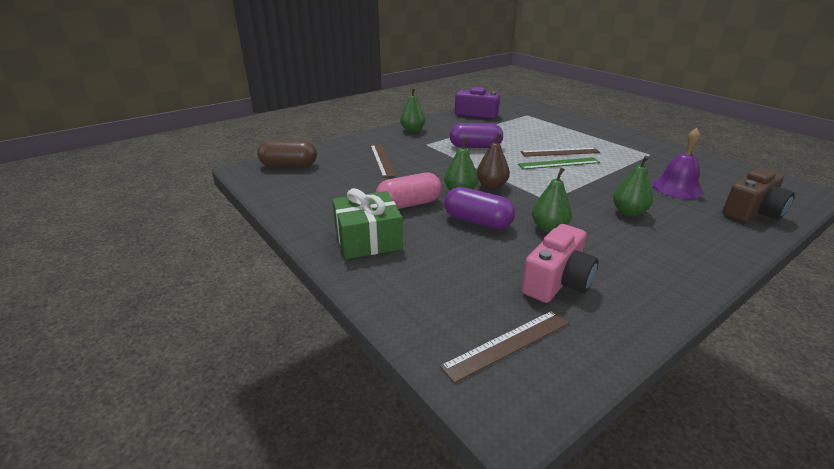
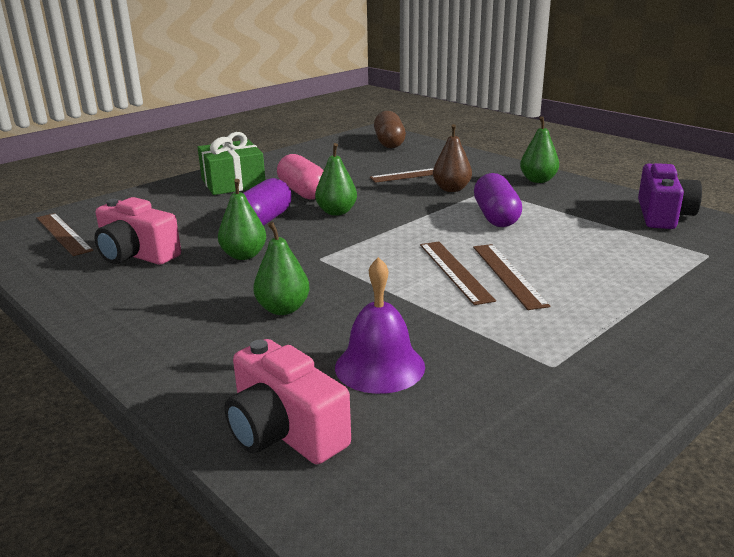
camera: 85 degrees right, 5 degrees down
brown pear [477,133,510,189] -> brown pear moved to [433,124,472,192]
green ruler [518,157,600,169] -> brown ruler [420,242,496,305]
brown camera [722,168,795,222] -> pink camera [225,339,351,464]

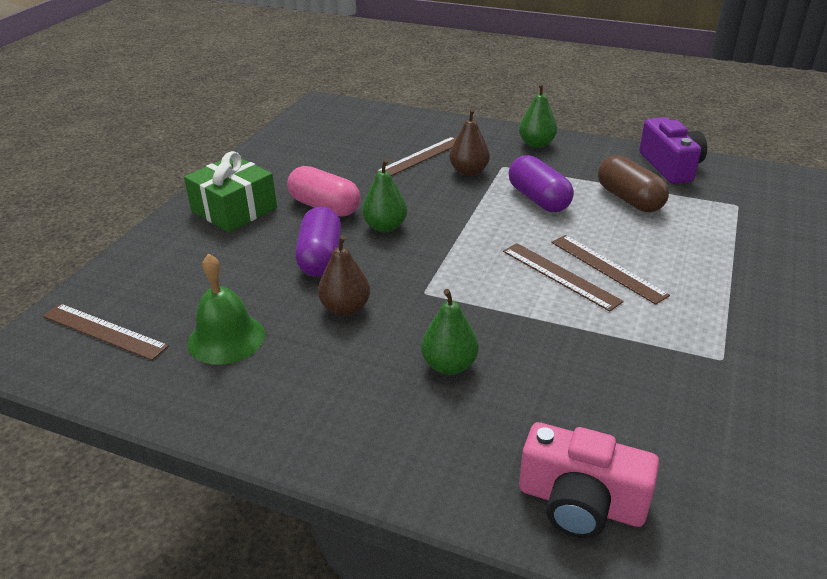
camera: 25 degrees left, 10 degrees up
pink camera [95,197,181,265] -> green bell [187,254,265,365]
green pear [218,179,266,260] -> brown pear [318,235,370,316]
purple bell [335,257,425,394] -> none
brown capsule [374,111,406,148] -> brown capsule moved to [598,155,669,212]

